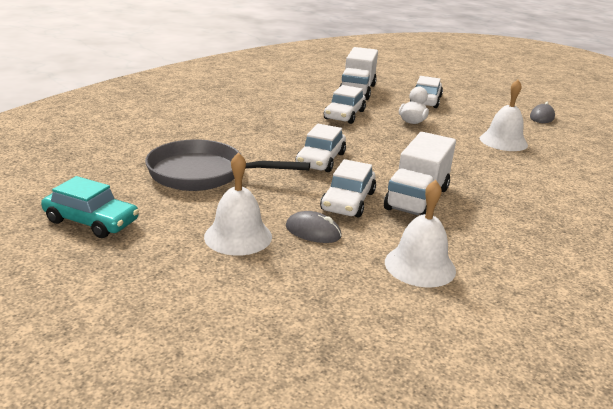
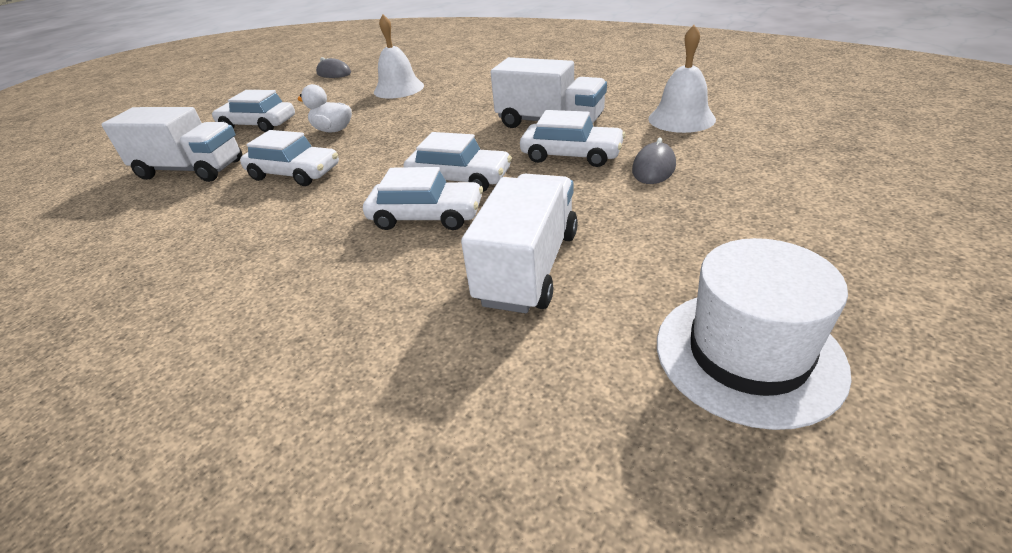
camera: 85 degrees left, 10 degrees up
turquoise car [41,176,139,238] -> white hat [657,238,852,430]
grey pan [145,139,310,191] -> white truck [461,174,578,313]
white bell [204,152,272,256] -> none
none -> white car [363,167,483,230]

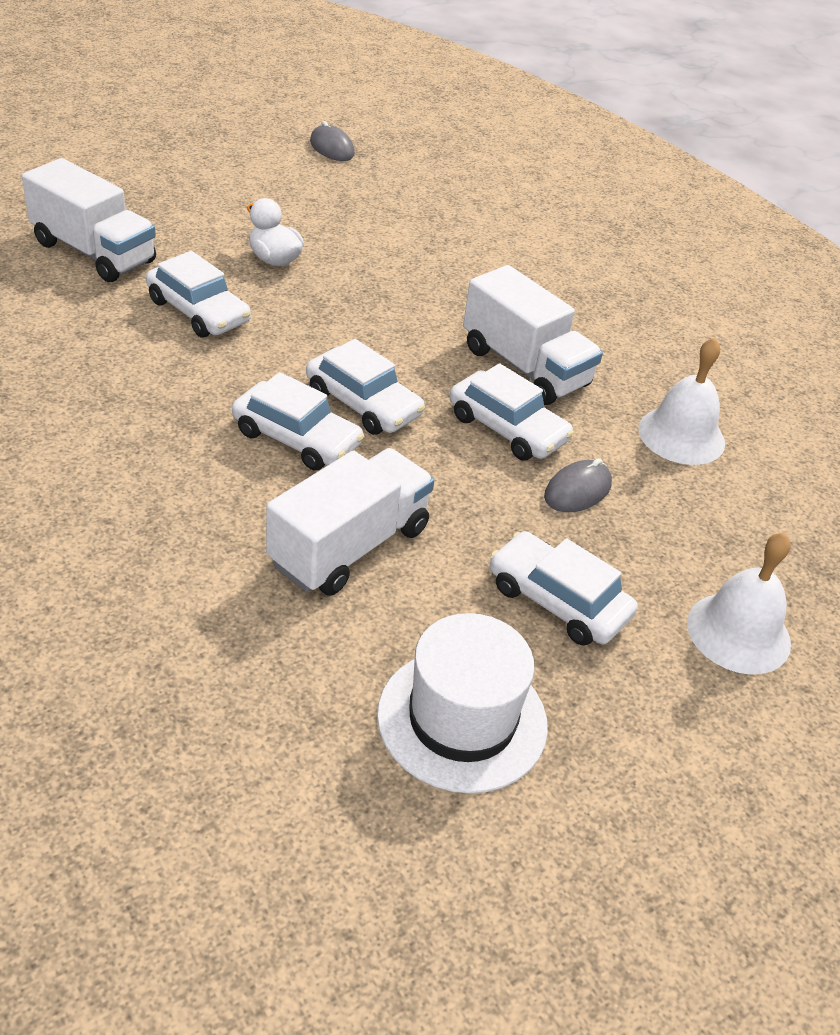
camera: 15 degrees right, 5 degrees up
white car [212,90,295,132] -> white car moved to [490,531,638,646]
white bell [374,15,424,99] -> white bell moved to [687,533,791,675]

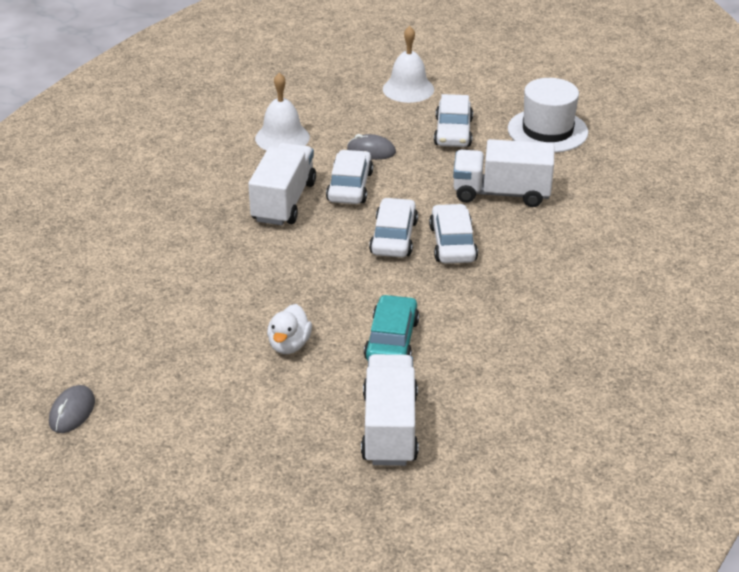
camera: 120 degrees left, 5 degrees down
white car [146,251,251,338] -> turquoise car [364,294,419,361]

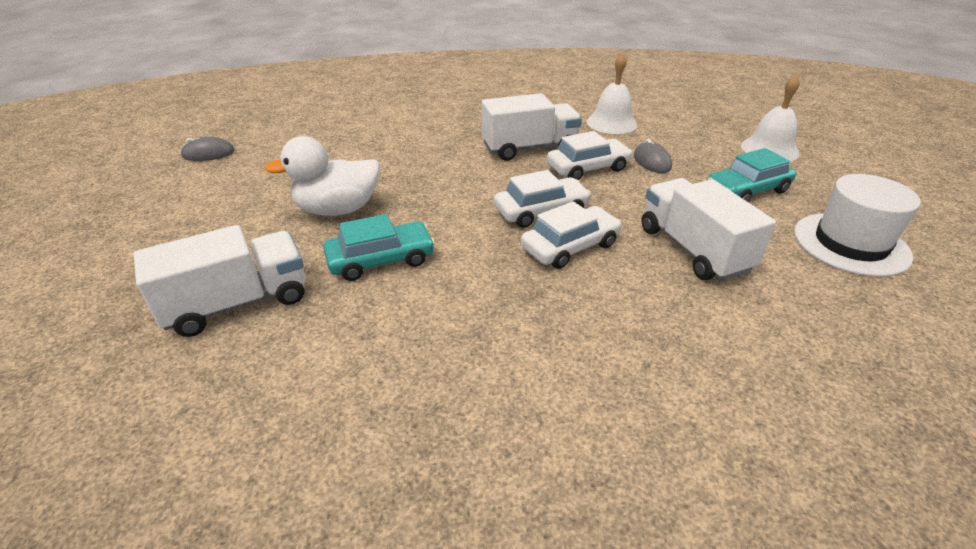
camera: 60 degrees right, 0 degrees up
white duck [267,304,312,354] -> white duck [264,136,380,216], size x1.60
white car [434,94,473,147] -> turquoise car [707,148,796,202]

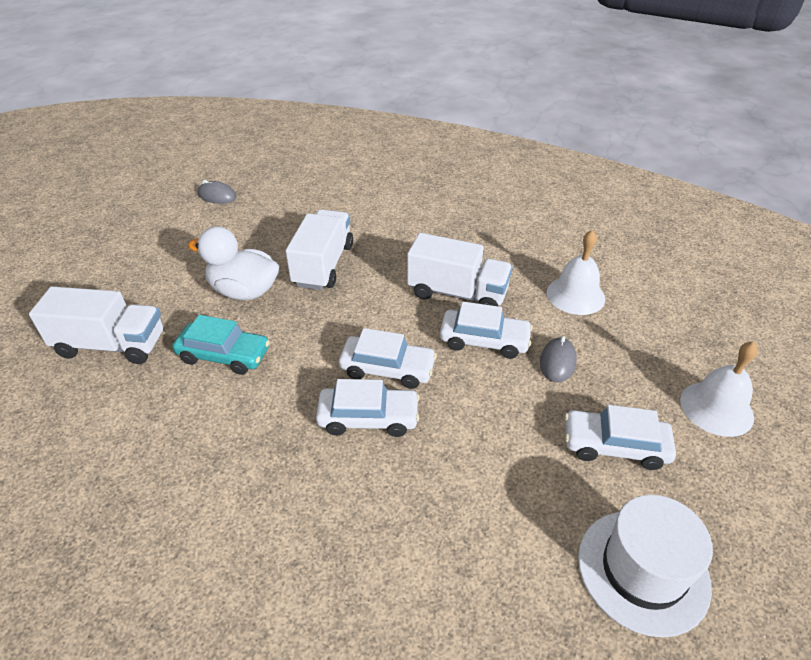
camera: 35 degrees right, 5 degrees up
white truck [641,178,776,281] -> white truck moved to [285,209,353,290]
turquoise car [707,148,796,202] -> white car [565,405,676,470]

